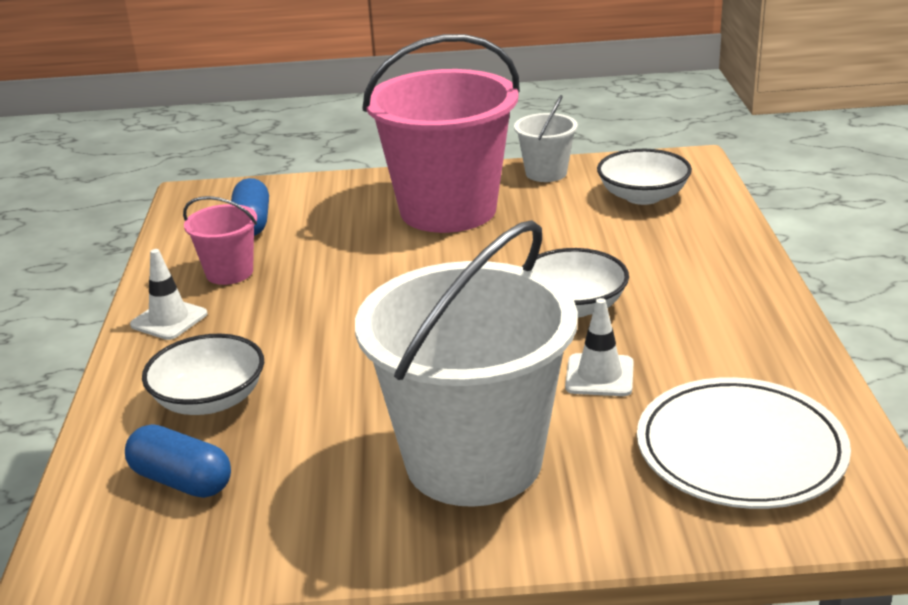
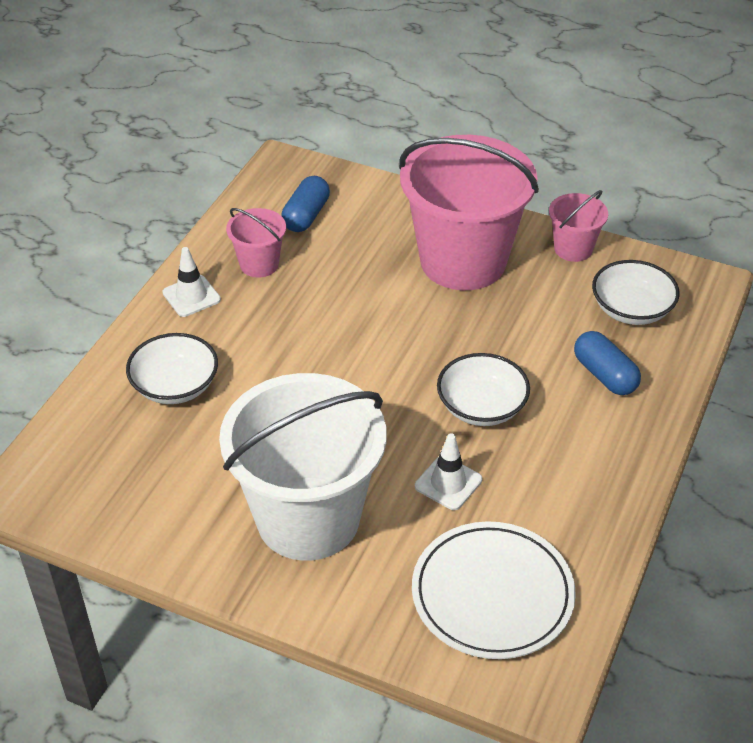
camera: 25 degrees right, 15 degrees up
blue capsule [125,424,231,498] -> blue capsule moved to [574,331,641,395]
white bucket [514,95,578,182] -> pink bucket [549,190,608,262]

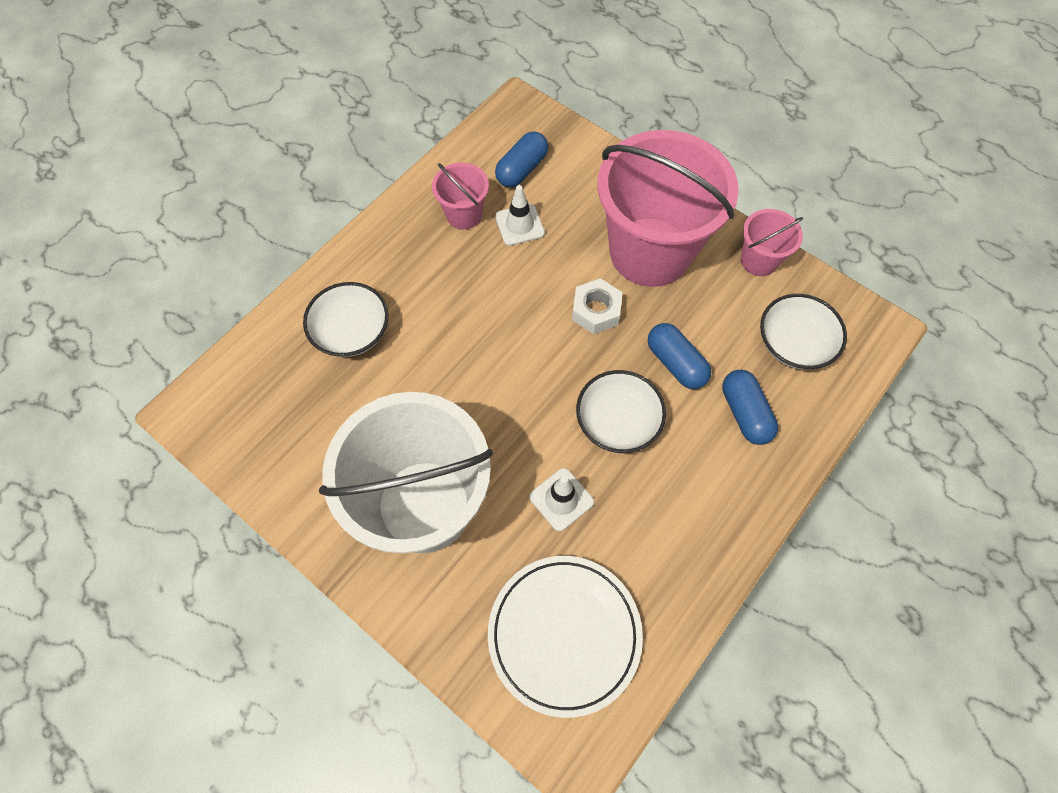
camera: 15 degrees right, 20 degrees up
white traffic cone [162,247,221,317] -> white traffic cone moved to [495,185,545,246]
none -> white nut [572,278,622,334]
none -> blue capsule [648,323,711,389]

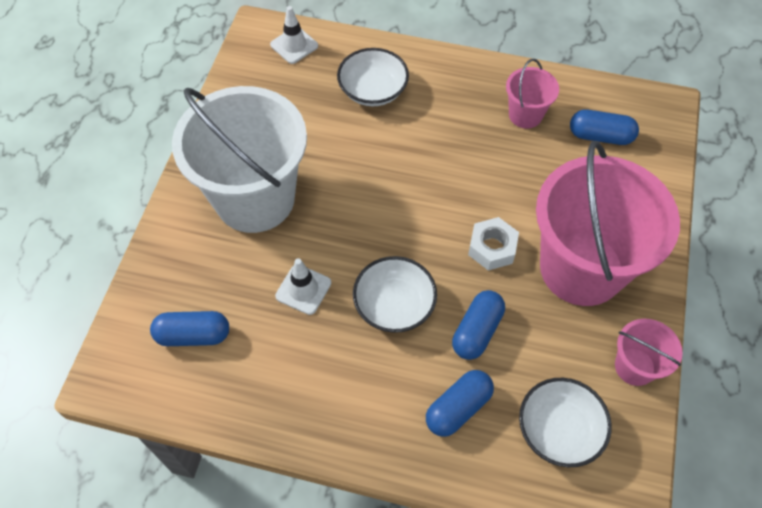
camera: 65 degrees right, 5 degrees down
white plate [488,556,643,718] -> blue capsule [150,311,229,346]
white traffic cone [495,185,545,246] -> white traffic cone moved to [270,6,318,64]

